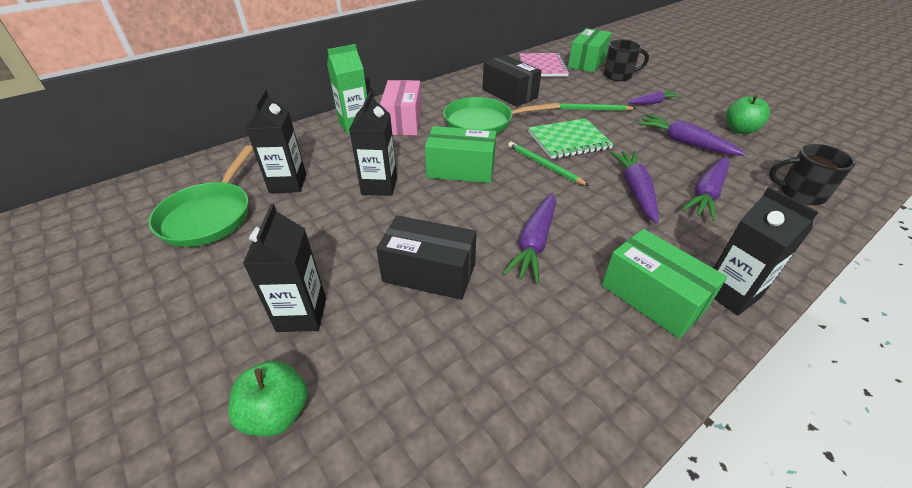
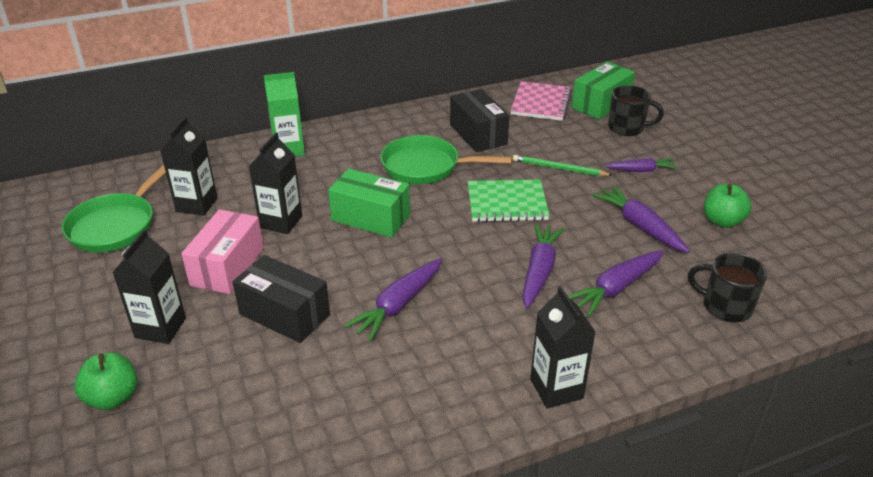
camera: 15 degrees right, 5 degrees down
pink box [380,80,422,135] -> pink box moved to [181,209,264,294]
green pencil [508,142,589,186] -> none
green box [602,229,727,339] -> none

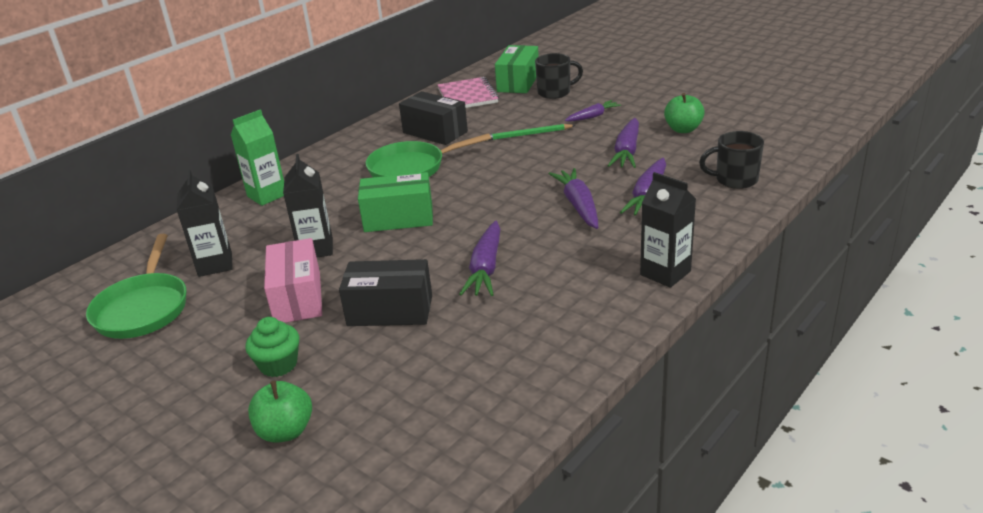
camera: 25 degrees left, 5 degrees down
black carton [113,229,186,344] -> green cupcake [245,317,299,377]
green notebook [468,179,550,222] -> none
purple carrot [592,185,690,253] -> purple carrot turned 105 degrees counterclockwise [608,118,639,168]

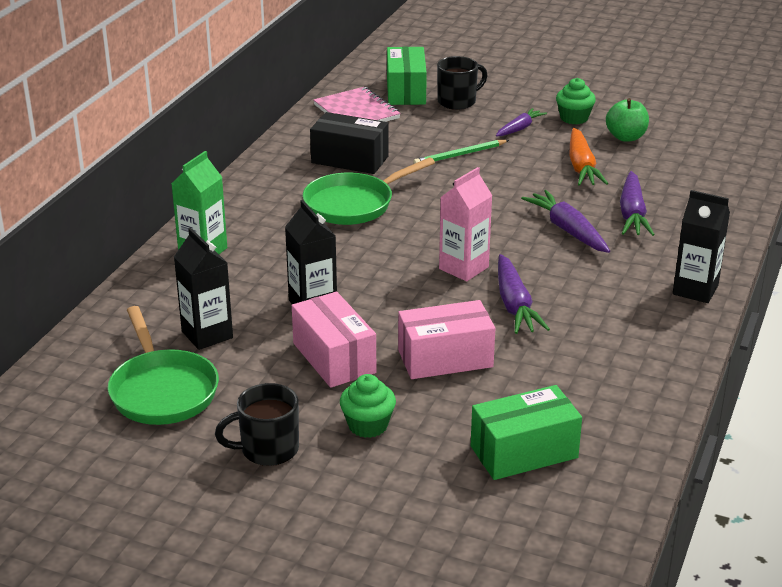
camera: 20 degrees left, 0 degrees up
green apple [248,381,312,443] -> none
black box [339,259,432,326] -> pink box [398,300,495,379]
green box [358,172,433,232] -> green box moved to [471,385,582,480]
purple carrot [608,118,639,168] -> orange carrot [570,128,608,186]
black mug [699,131,764,189] -> black mug moved to [215,383,299,466]
none -> pink carton [439,167,493,281]
none -> green cupcake [556,78,596,125]

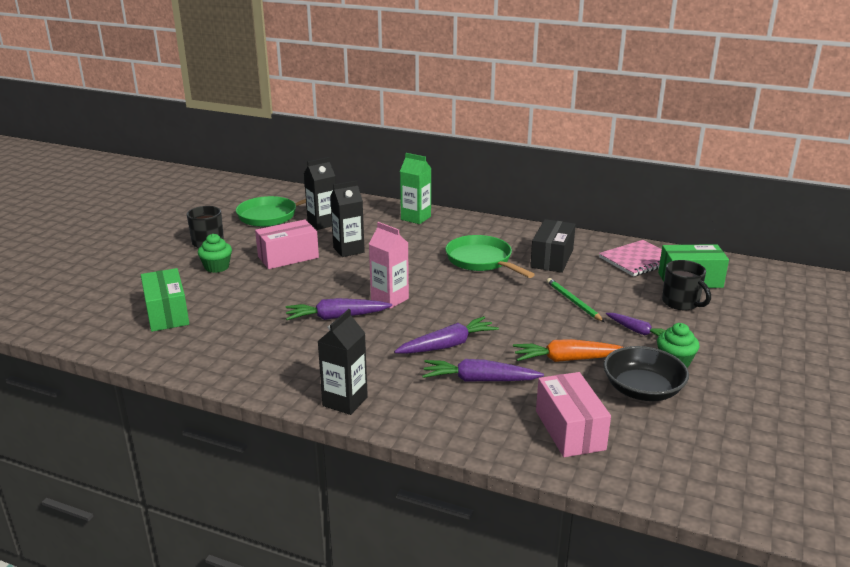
camera: 90 degrees right, 5 degrees down
pink box [398,300,495,379] -> pink box moved to [536,372,611,457]
green apple [606,98,649,142] -> black bowl [603,346,689,401]

